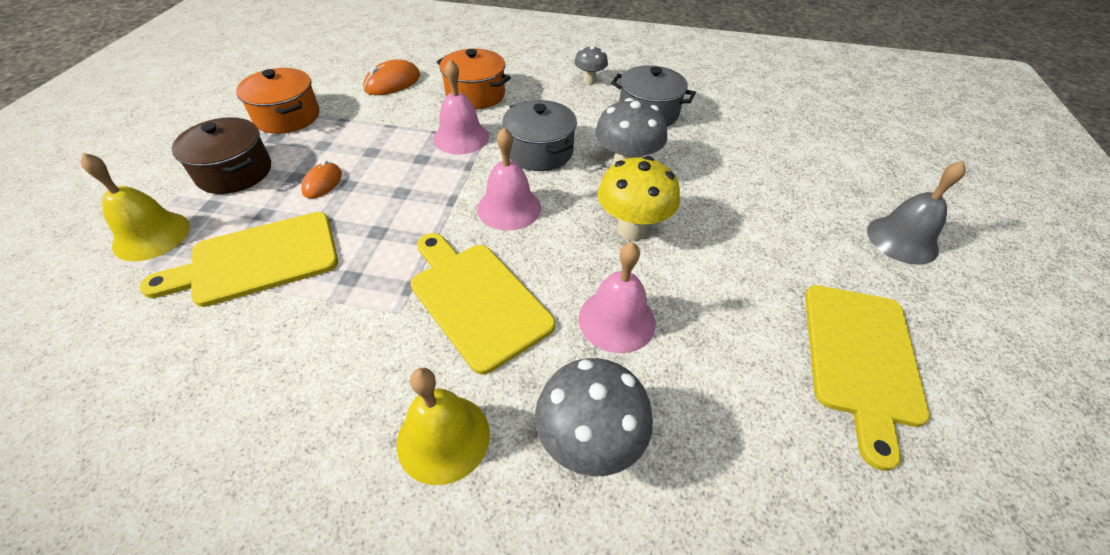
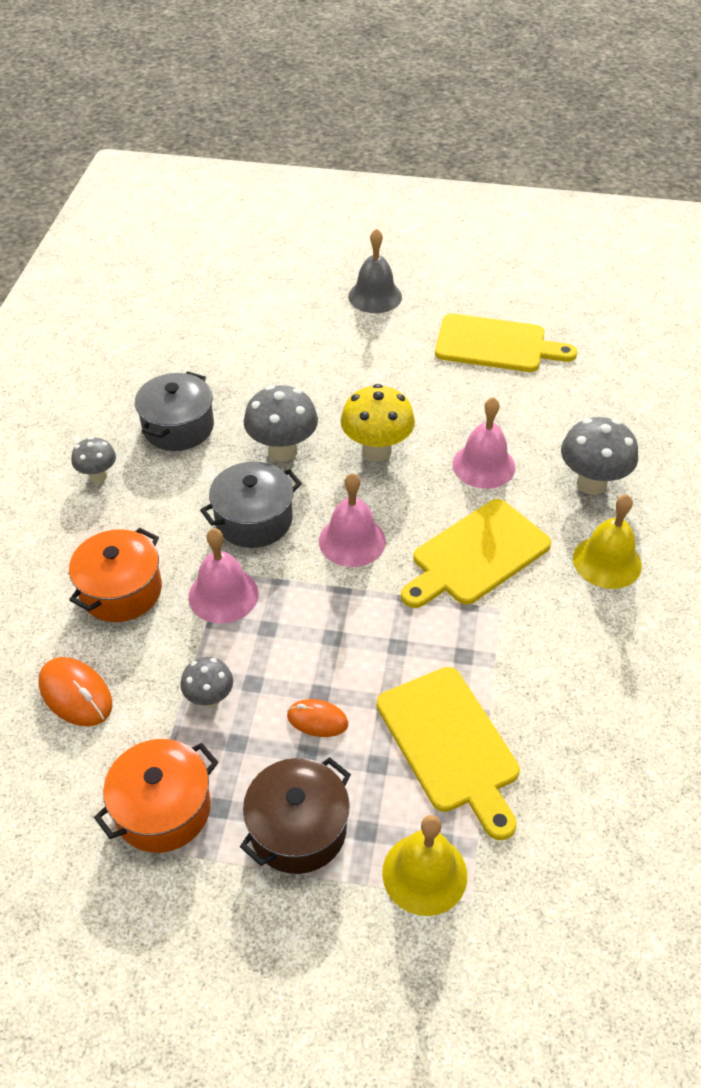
camera: 90 degrees left, 0 degrees up
none -> grey mushroom [180,657,233,708]

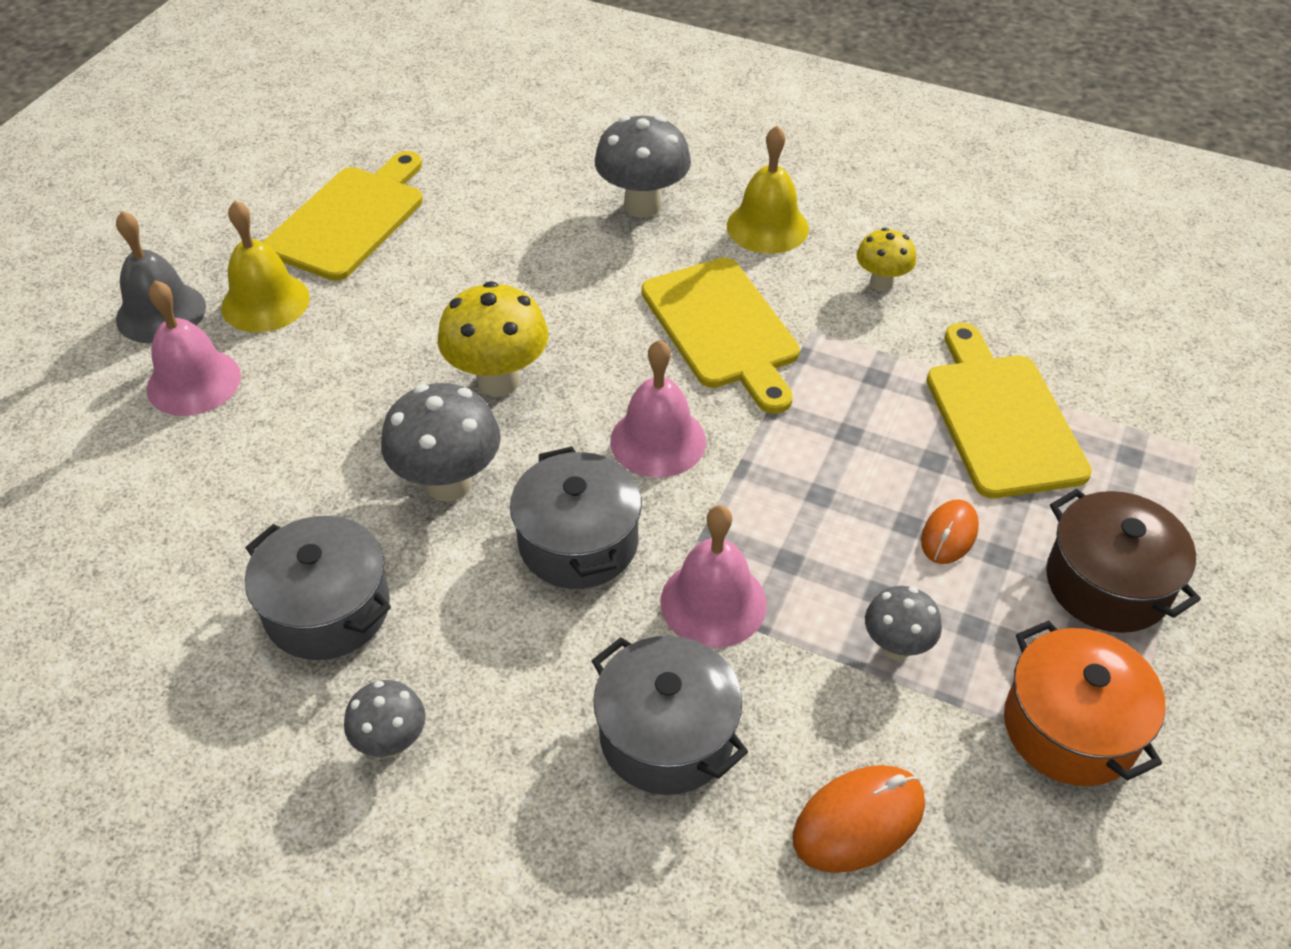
camera: 75 degrees left, 0 degrees up
orange pot [69,528,162,622] -> grey pot [591,636,748,795]
yellow cutting board [377,667,520,840] -> yellow cutting board turned 90 degrees counterclockwise [926,323,1092,498]
yellow bell [382,815,467,916] -> yellow bell moved to [221,200,310,332]
pink bell [452,397,515,489] -> pink bell moved to [147,280,241,416]
none -> yellow mushroom [856,228,916,291]

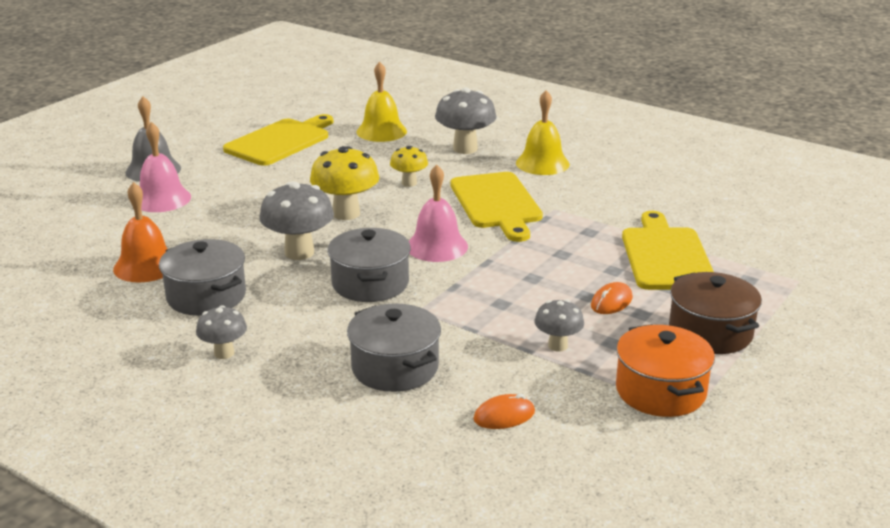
camera: 10 degrees right, 20 degrees down
yellow bell [221,200,310,332] -> yellow bell moved to [357,62,407,142]
pink bell [660,505,767,648] -> none
orange mouse [793,765,925,873] -> orange mouse [473,394,535,429], size x0.66
yellow mushroom [856,228,916,291] -> yellow mushroom moved to [390,146,428,187]
none -> orange bell [113,182,167,282]

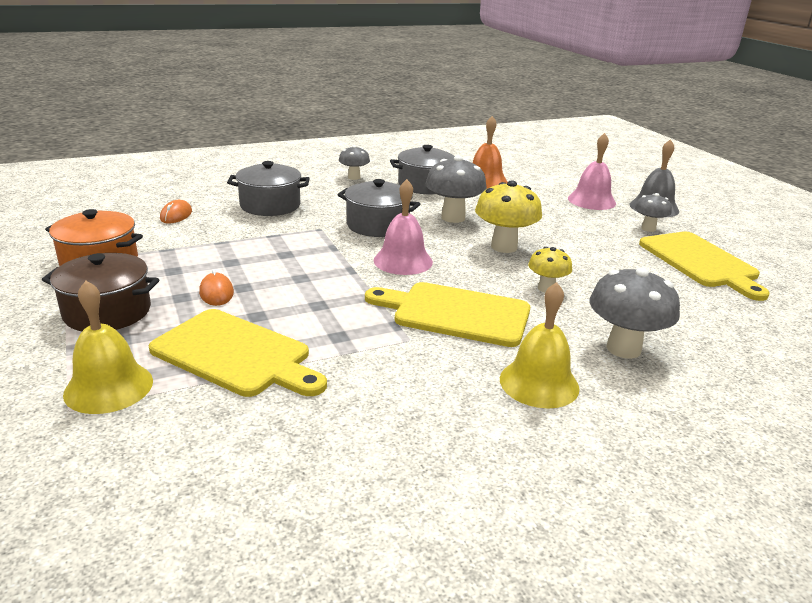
camera: 120 degrees right, 0 degrees up
yellow bell [357,62,407,142] -> yellow bell moved to [63,281,153,414]
grey mushroom [534,300,584,352] -> grey mushroom moved to [635,193,672,232]

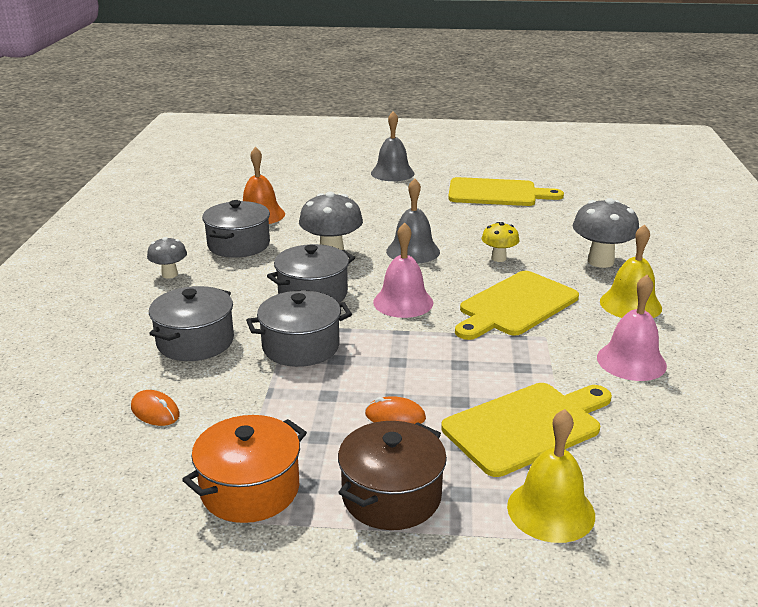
camera: 60 degrees left, 0 degrees up
yellow mushroom [475,181,542,253] -> grey bell [386,178,440,264]
pink bell [568,133,616,210] -> pink bell moved to [597,275,667,381]
grey mushroom [635,193,672,232] -> none
none -> grey pot [246,290,352,367]

